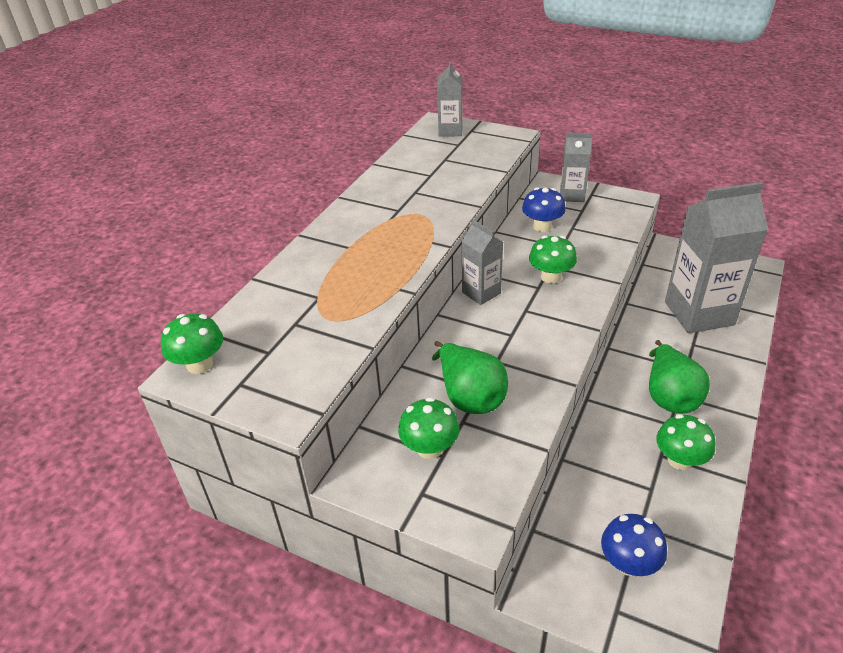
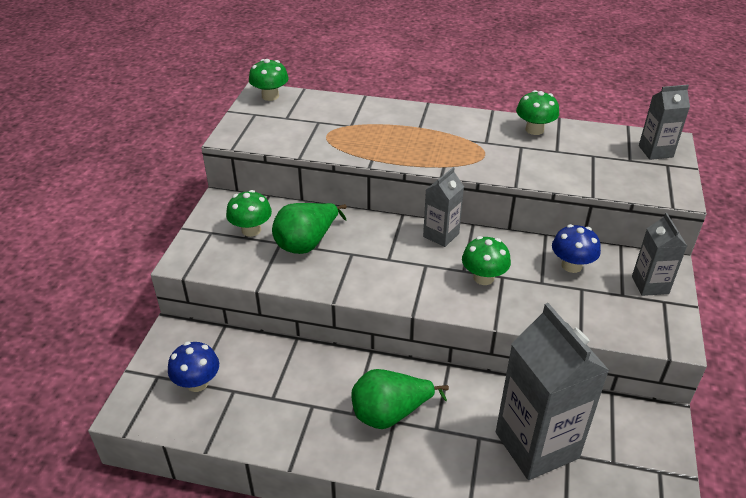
camera: 75 degrees right, 0 degrees up
green mushroom [656,414,716,470] -> green mushroom moved to [516,90,559,135]

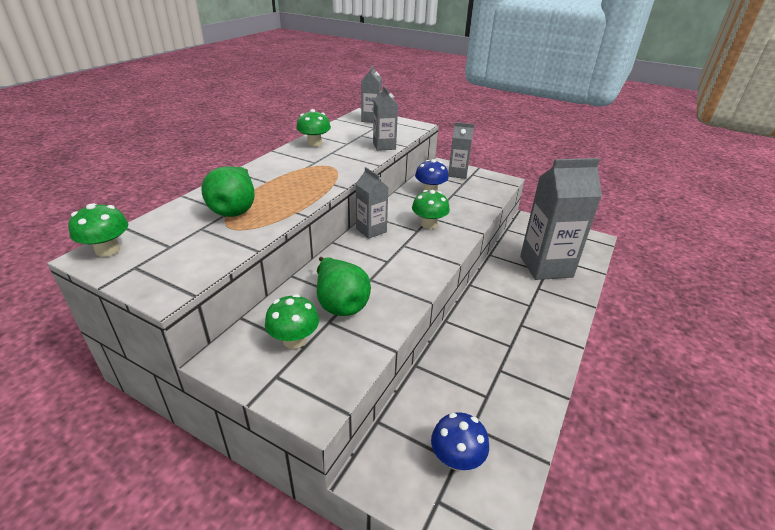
camera: 75 degrees left, 5 degrees down
green pear [351,369,449,429] -> green pear moved to [201,167,254,217]
none -> grey carton [373,86,398,151]

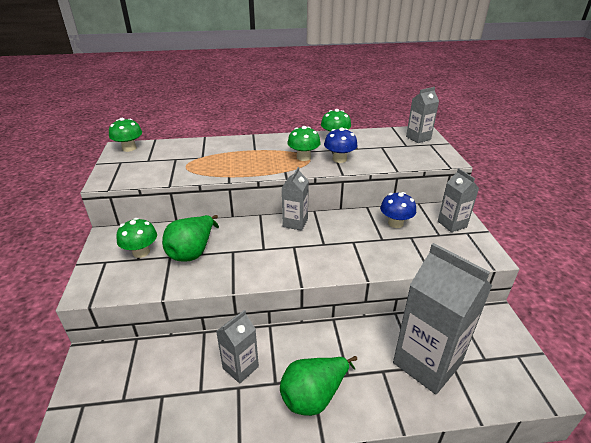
camera: 55 degrees right, 0 degrees up
green pear [201,167,254,217] -> green pear moved to [280,356,357,416]
grey carton [373,86,398,151] -> grey carton moved to [216,310,259,384]
green mushroom [412,190,450,229] -> green mushroom moved to [287,126,321,161]
blue mushroom [431,412,489,470] -> blue mushroom moved to [324,127,358,163]

